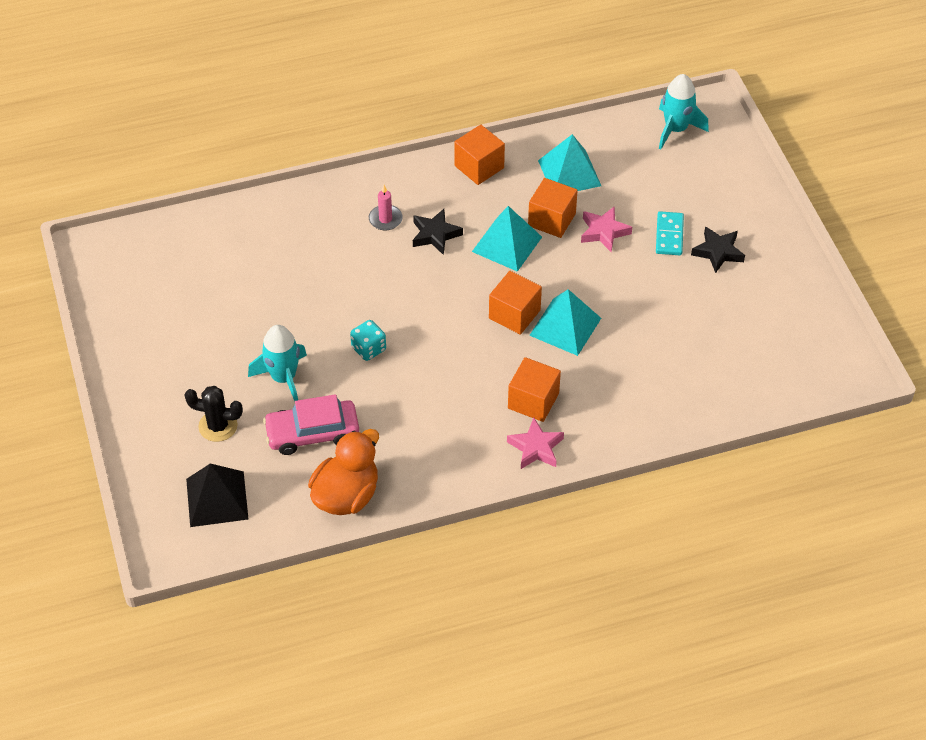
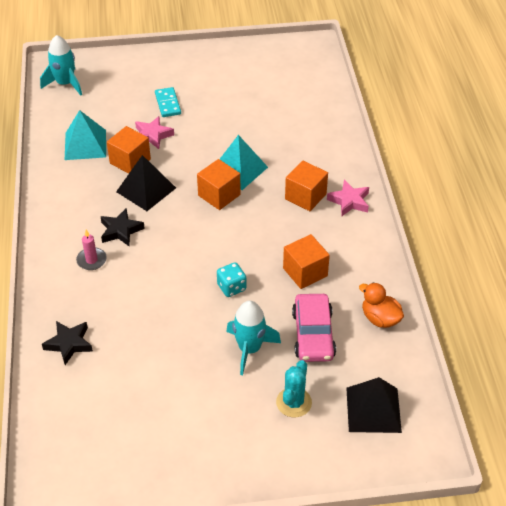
camera: 80 degrees left, 5 degrees down
black cactus [185,386,243,442] -> turquoise cactus [276,360,312,417]
orange duck [308,429,379,515] -> orange duck [359,282,404,328], size x0.66
orange cube [454,125,505,185] -> orange cube moved to [283,234,330,289]
turquoise pyramid [472,206,542,272] -> black pyramid [116,155,176,211]
turquoise domino [656,211,684,255] -> turquoise domino turned 60 degrees clockwise [155,87,181,117]
black star [691,227,745,273] -> black star moved to [42,321,93,365]

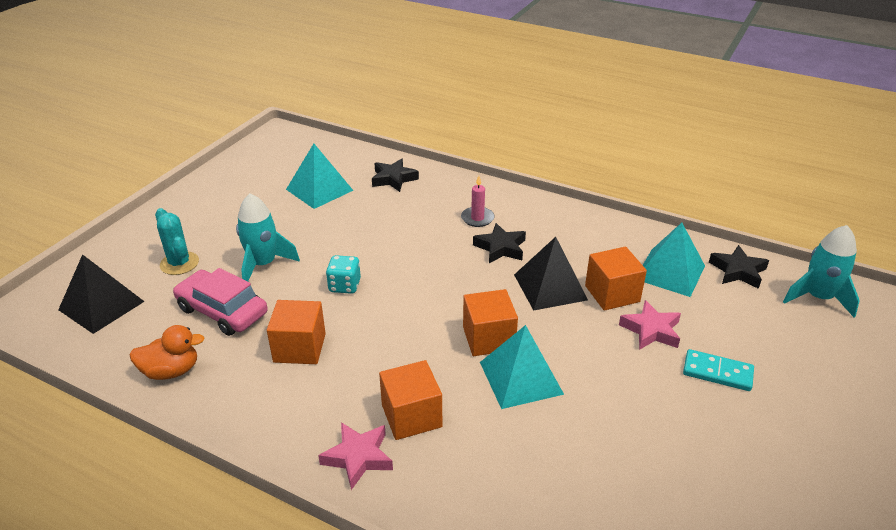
camera: 125 degrees right, 10 degrees down
none -> turquoise pyramid [286,144,354,209]
none -> black star [709,245,769,289]

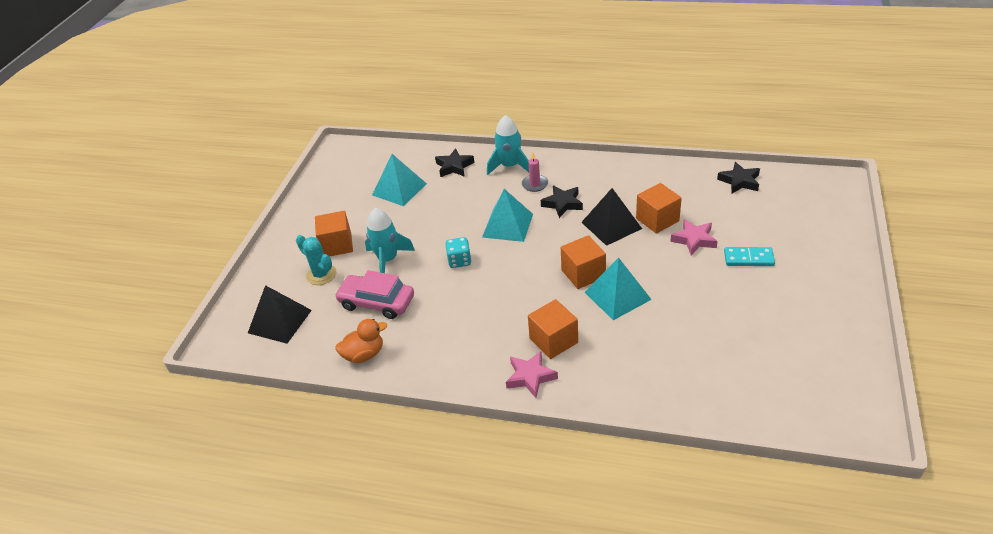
camera: 10 degrees left, 5 degrees up
orange cube [267,300,326,364] -> orange cube moved to [315,211,353,256]
turquoise pyramid [643,222,705,297] -> turquoise pyramid moved to [482,189,533,242]
turquoise rocket [783,225,860,318] -> turquoise rocket moved to [487,115,529,175]

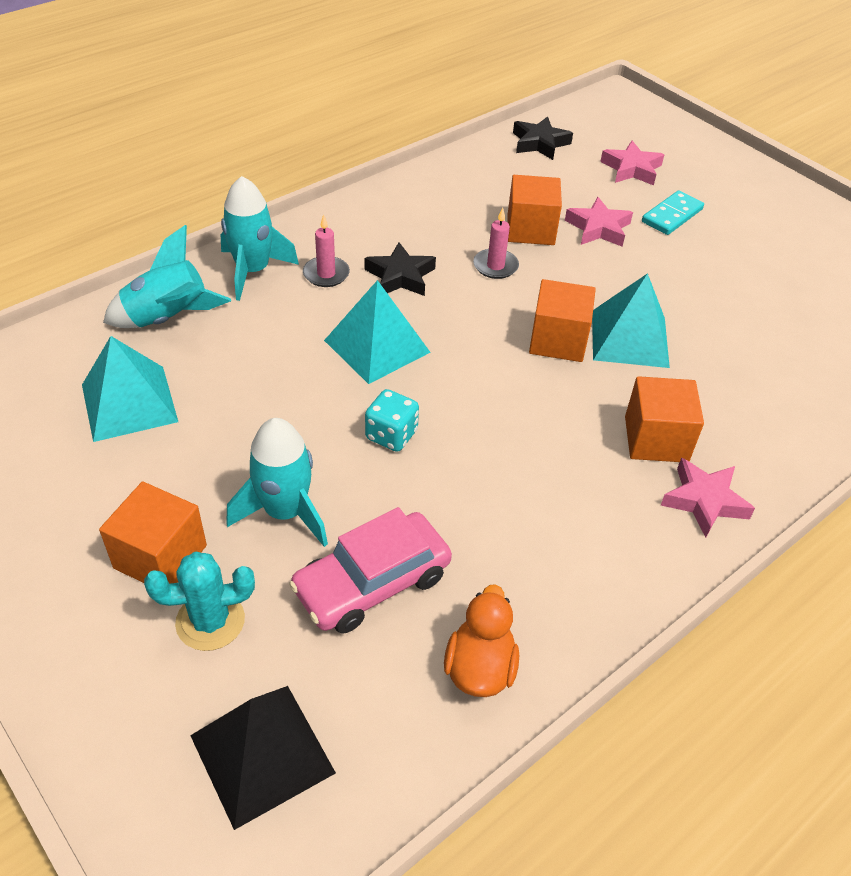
camera: 60 degrees left, 5 degrees up
black star [435,148,474,177] -> turquoise rocket [103,225,231,328]
black pyramid [581,188,642,246] -> pink candle [473,208,519,279]
none -> pink star [600,141,664,185]

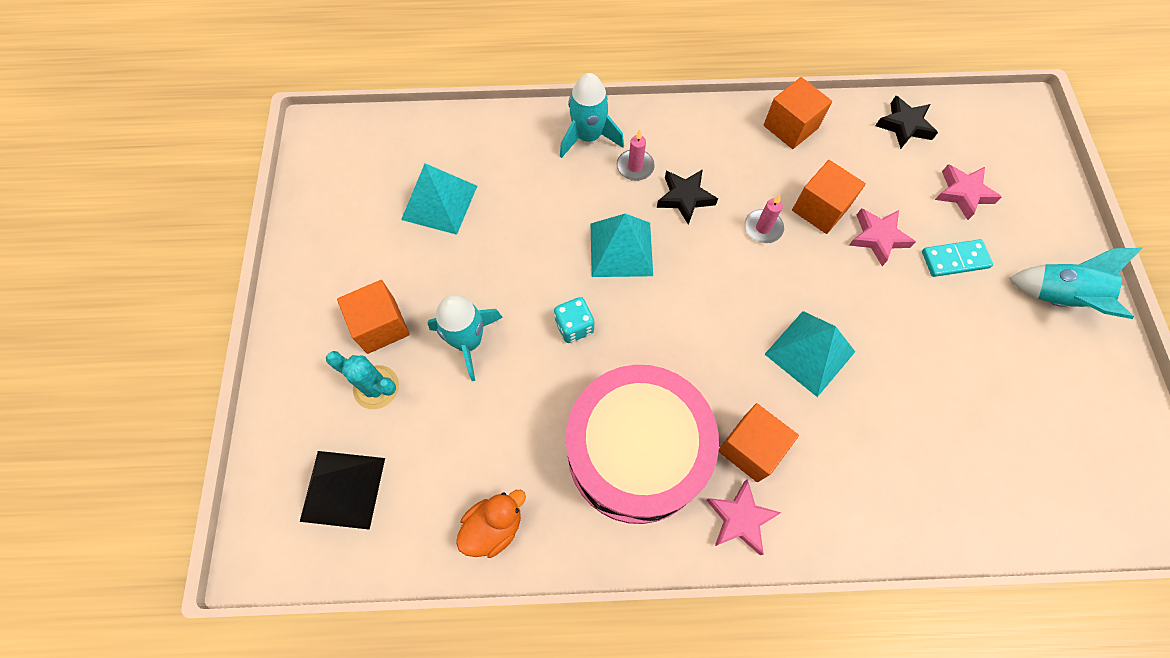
camera: 40 degrees right, 20 degrees up
turquoise rocket [103,225,231,328] -> turquoise rocket moved to [1009,248,1142,319]
pink car [289,507,452,634] -> none
orange cube [529,279,596,362] -> orange cube moved to [764,77,832,149]
none -> pink drum [566,365,719,524]

